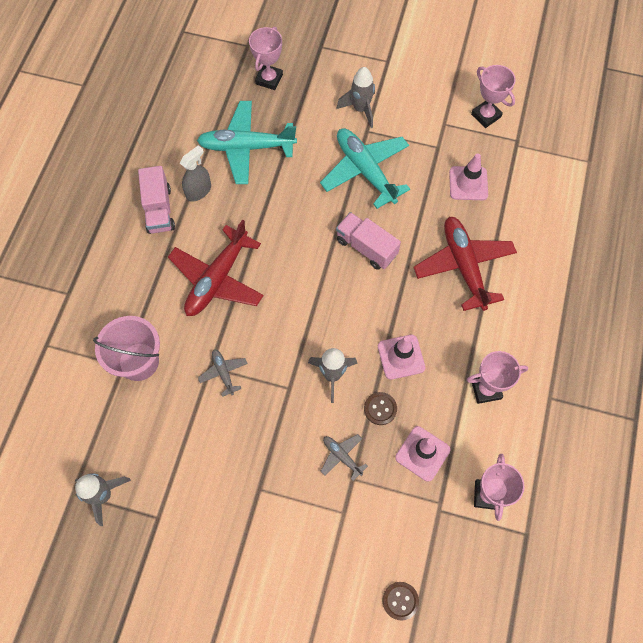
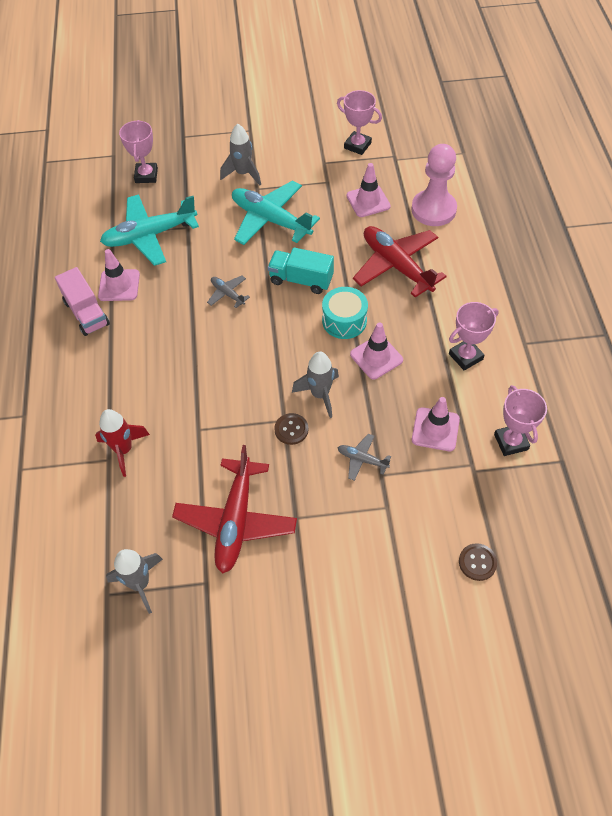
camera: 20 degrees left, 10 degrees down
pink bucket [93,316,160,381] -> red rocket [95,409,150,477]
red plane [168,220,264,316] -> red plane moved to [172,445,297,574]
grey spray bottle [180,145,211,202] -> pink traffic cone [98,249,140,301]
grey plane [198,349,248,397] -> grey plane moved to [207,276,250,308]
pink truck [336,212,401,270] -> turquoise truck [268,247,334,294]
brown button [364,392,397,425] -> brown button moved to [274,413,309,445]
none -> turquoise drum [322,287,368,339]
none -> pink pawn [411,144,457,226]

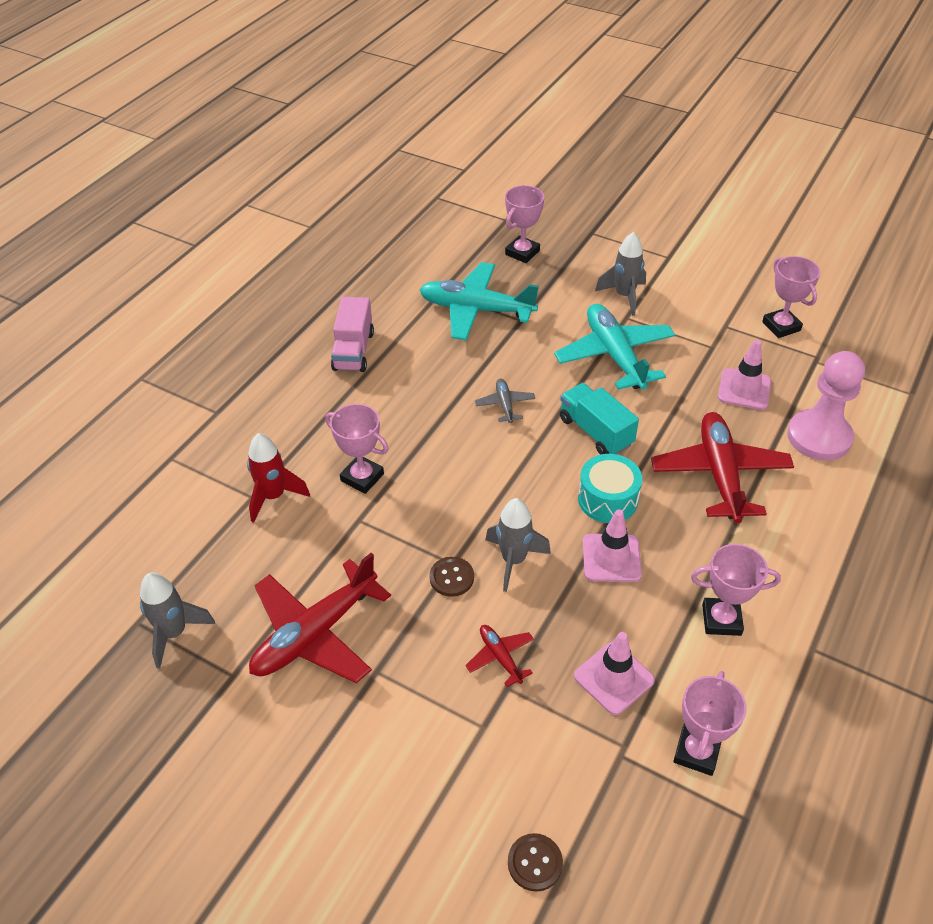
camera: 35 degrees right, 10 degrees down
pink traffic cone [98,249,140,301] -> none
grey plane [337,434,391,481] -> red plane [465,625,534,687]
none -> pink trophy [325,404,389,494]

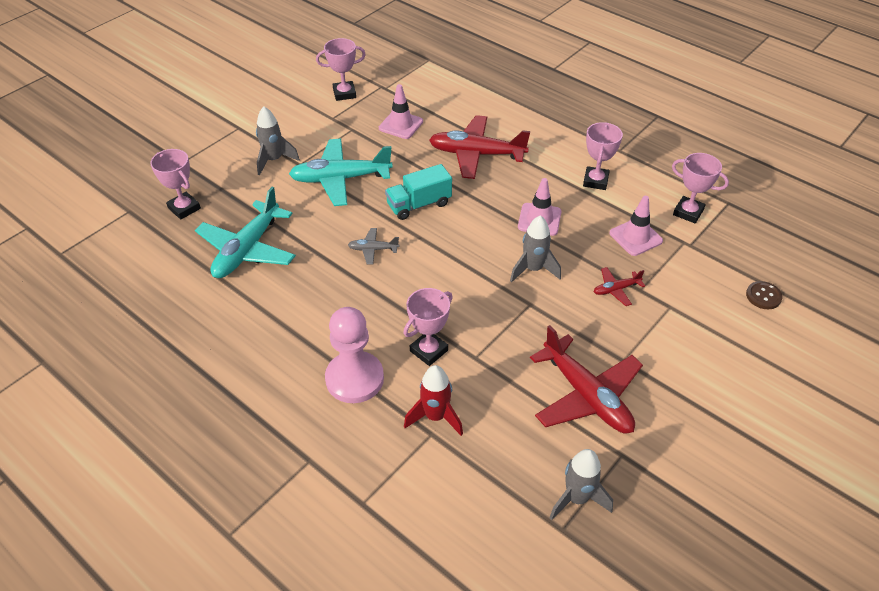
camera: 80 degrees left, 0 degrees up
pink truck [331,297,374,372] -> none
brown button [429,557,474,597] -> none
turquoise drum [578,454,642,523] -> none
pink pawn [787,351,865,461] -> pink pawn moved to [325,307,384,403]

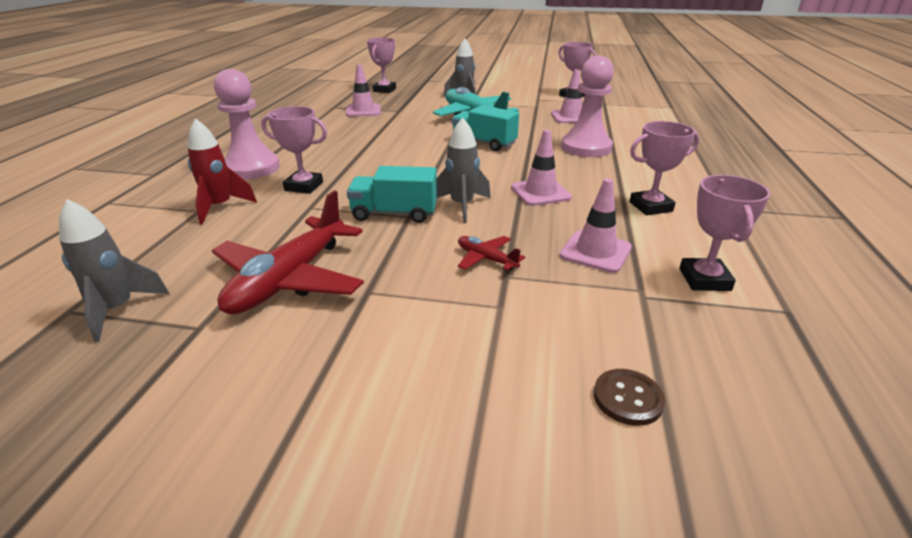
camera: 60 degrees right, 15 degrees down
turquoise plane [195,187,296,278] -> pink traffic cone [346,64,381,117]
grey plane [348,228,399,265] -> none
red plane [429,115,530,179] -> pink pawn [561,56,614,157]
none -> turquoise truck [347,166,437,223]

